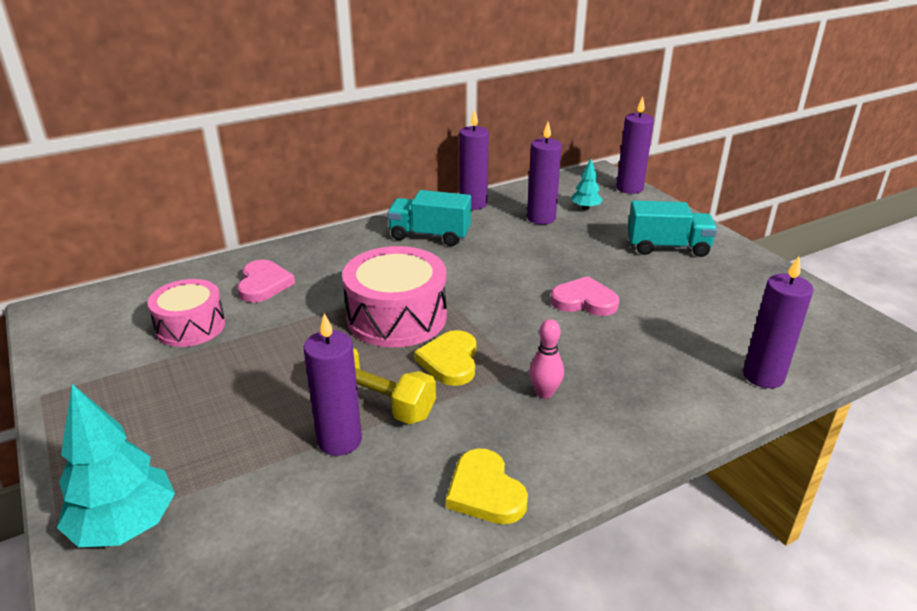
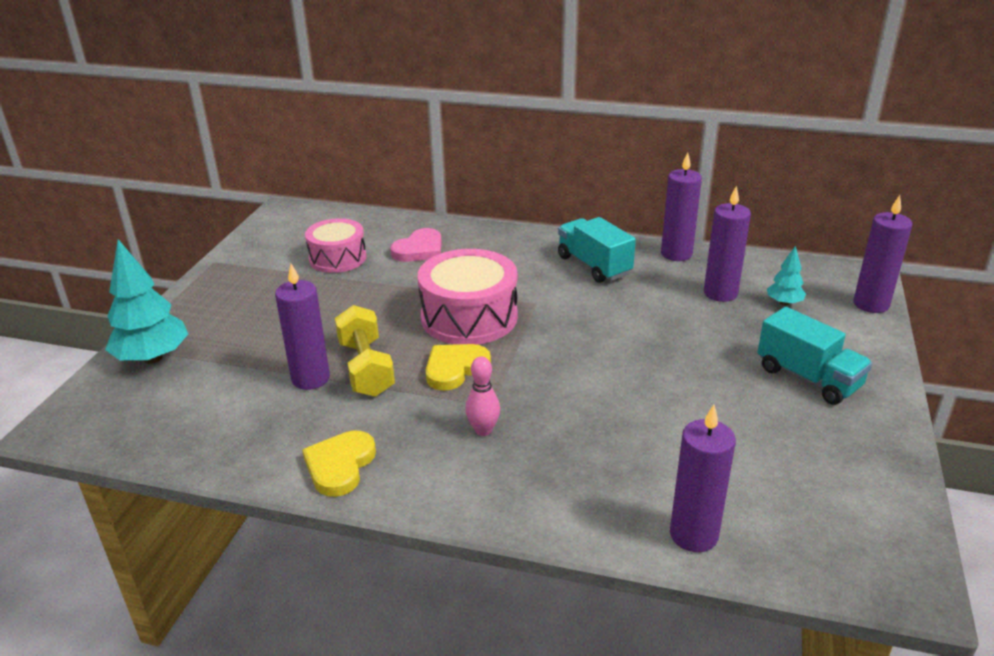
camera: 45 degrees right, 0 degrees up
pink heart [551,276,619,316] -> none

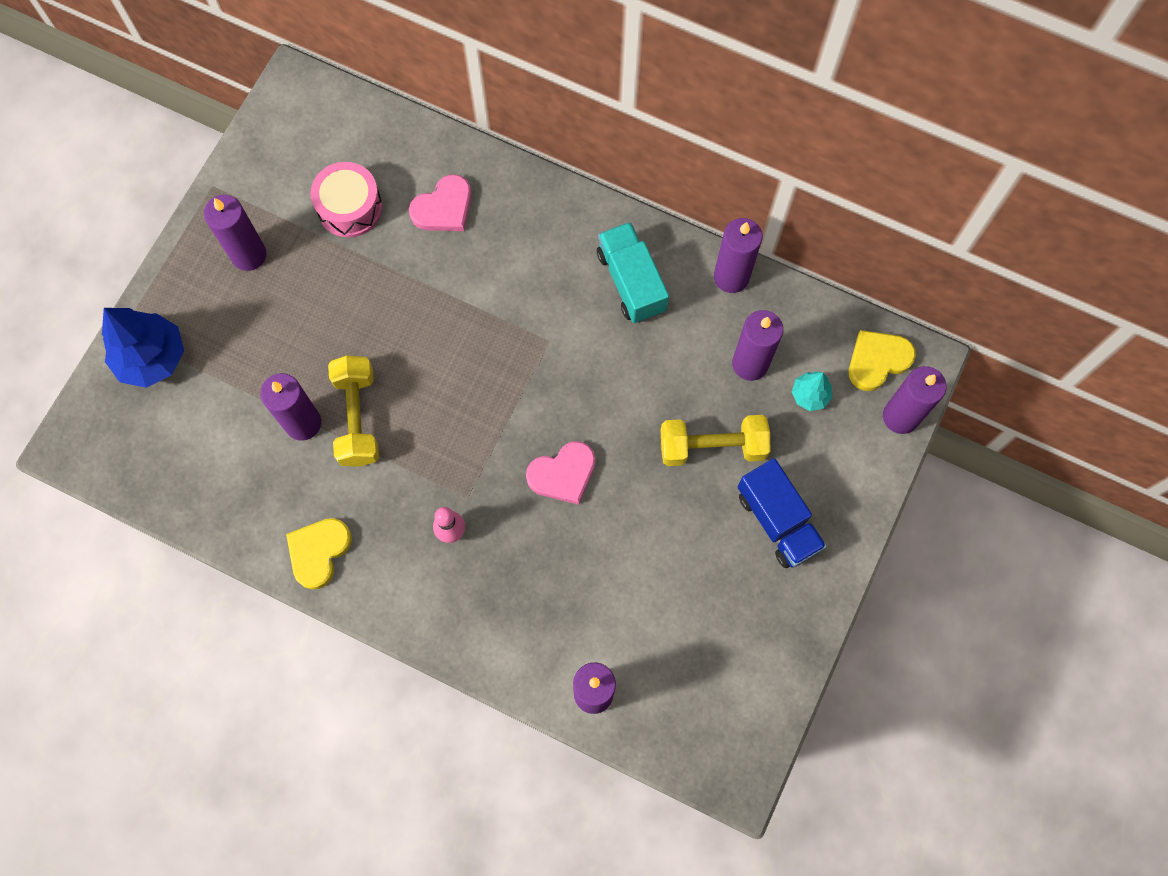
camera: 10 degrees right, 40 degrees up
turquoise tree [105,239,188,364] -> blue tree [102,308,184,388]
pink drum [418,249,518,345] -> none
yellow heart [426,344,491,391] -> yellow heart moved to [849,330,916,391]
turquoise truck [758,307,873,405] -> blue truck [738,458,827,568]
none -> purple candle [204,195,267,271]
none -> pink heart [526,441,596,505]
none -> yellow dumbbell [661,415,770,466]

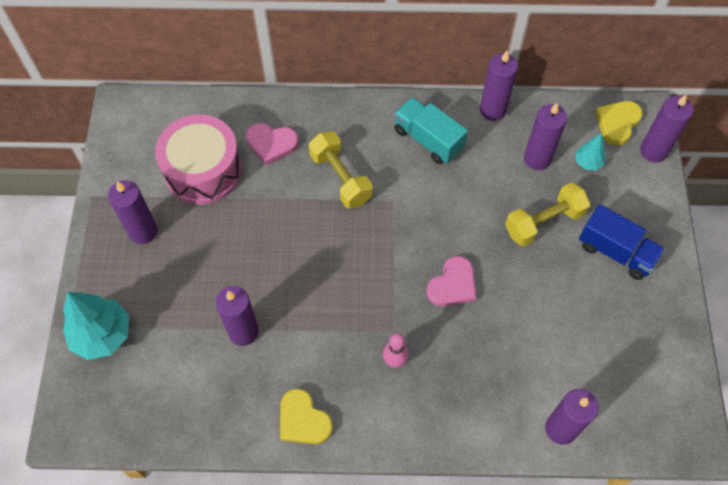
camera: 25 degrees left, 10 degrees down
blue tree [102,308,184,388] -> turquoise tree [63,292,129,360]
yellow heart [286,518,352,589] -> yellow heart turned 45 degrees counterclockwise [280,388,333,444]
pink drum [310,162,382,237] -> pink drum [155,114,242,204], size x1.52
yellow dumbbell [328,356,379,467] -> yellow dumbbell moved to [309,131,373,208]
pink heart [409,174,472,231] -> pink heart turned 75 degrees clockwise [246,123,299,165]

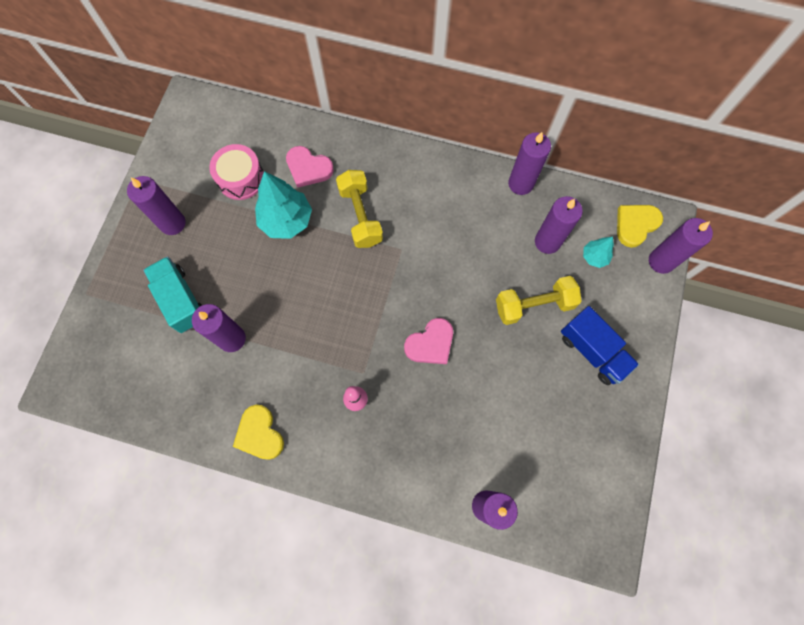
camera: 15 degrees right, 10 degrees up
turquoise tree [63,292,129,360] -> turquoise tree moved to [255,171,312,239]
pink drum [155,114,242,204] -> pink drum [209,144,264,200], size x0.66
turquoise truck [394,97,468,164] -> turquoise truck moved to [143,256,202,333]

